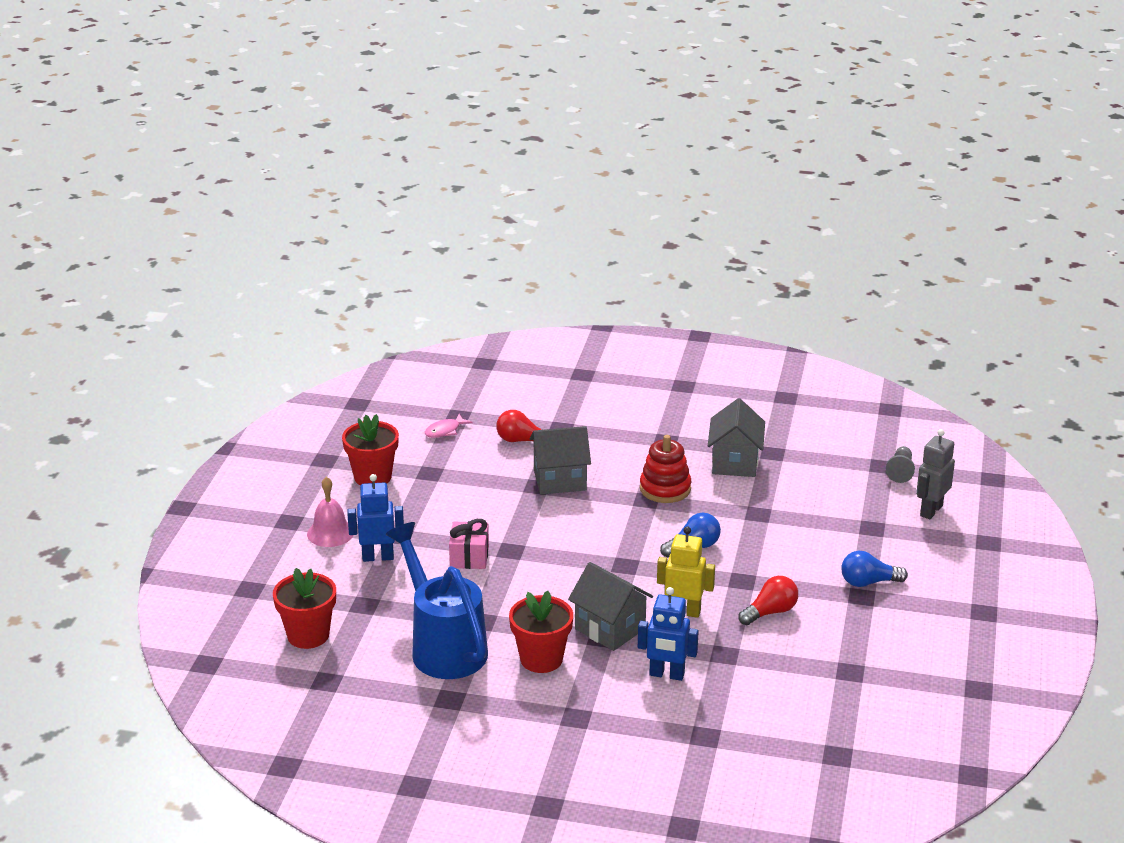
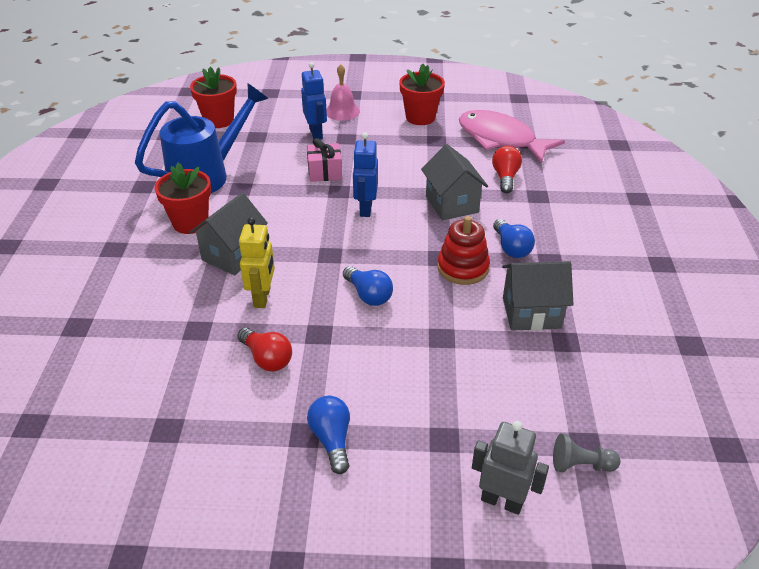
camera: 80 degrees right, 10 degrees up
pink fish [425,414,473,438] -> pink fish [459,110,565,163], size x2.47
blue robot [638,587,699,681] -> blue robot moved to [353,132,378,217]
none -> blue light bulb [493,219,535,258]

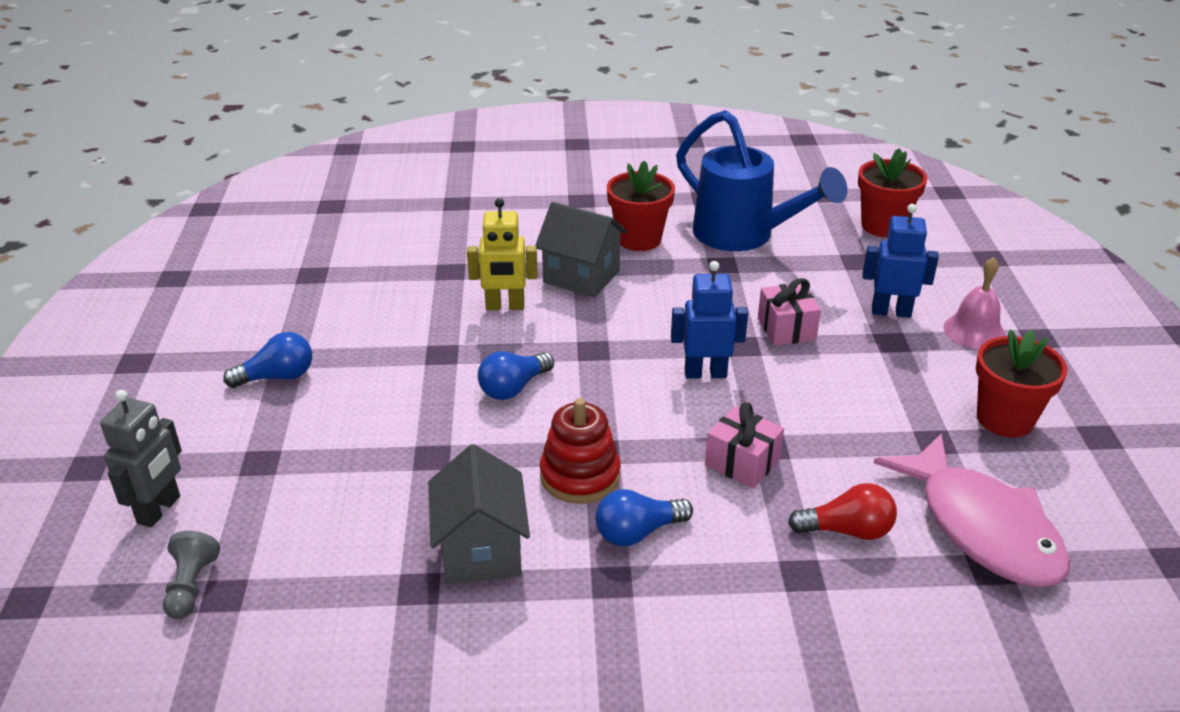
camera: 85 degrees right, 5 degrees down
red light bulb [237,328,292,371] -> none
blue robot [301,62,327,139] -> blue robot turned 150 degrees counterclockwise [862,204,939,318]
grey house [421,144,488,220] -> pink gift [705,402,784,489]
pink fish [459,110,565,163] -> pink fish turned 120 degrees clockwise [873,434,1070,588]

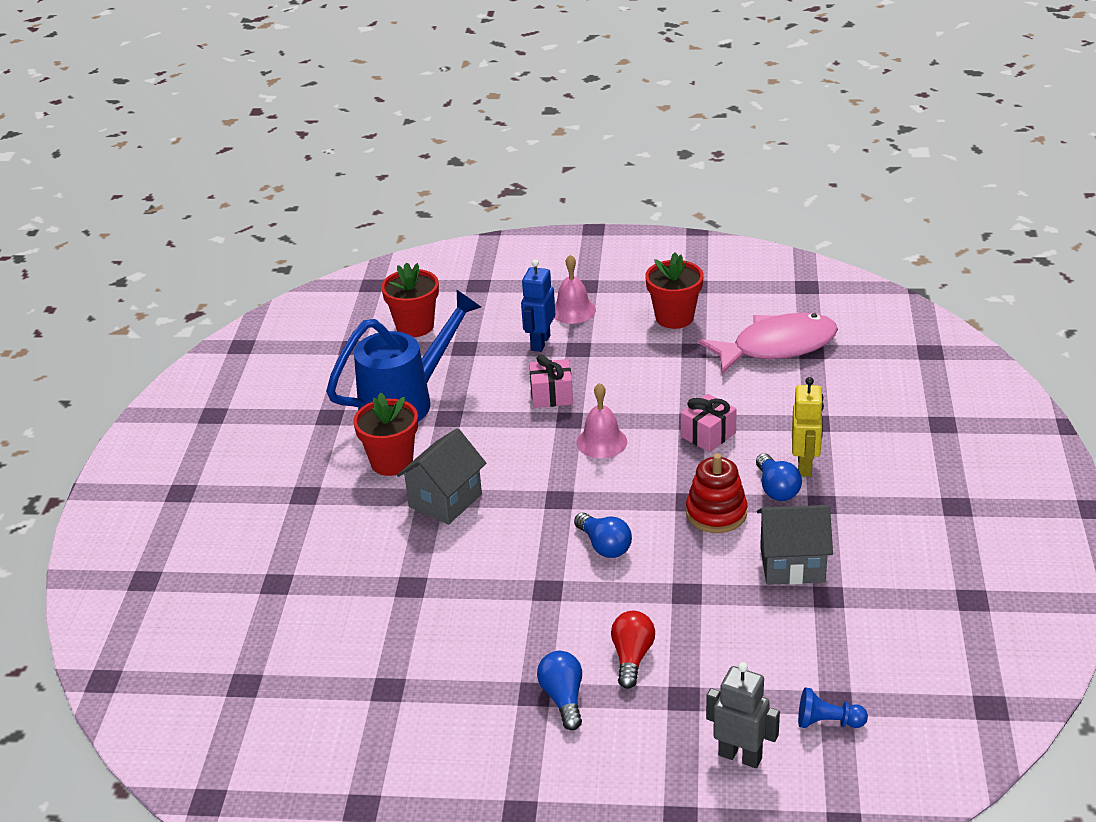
camera: 80 degrees left, 0 degrees up
grey pawn [163,531,220,619] -> blue pawn [798,687,868,728]
yellow robot [467,198,538,310] -> yellow robot moved to [792,377,824,477]
blue robot [671,261,748,378] -> pink bell [577,383,627,458]
red light bulb [788,483,897,540] -> red light bulb moved to [611,611,655,689]

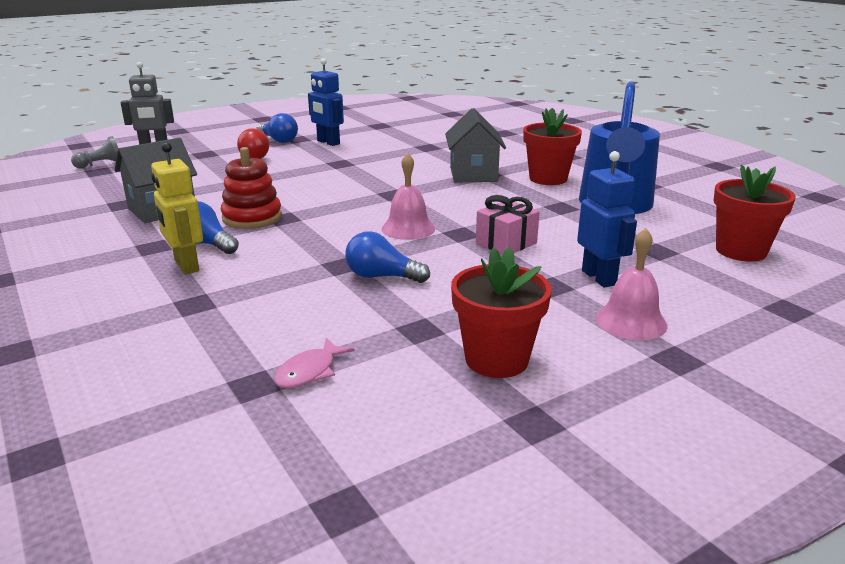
camera: 140 degrees right, 10 degrees down
blue light bulb [574,513,632,558] -> blue light bulb moved to [346,231,430,283]
pink gift [681,394,737,452] -> none
pink fish [699,313,838,374] -> pink fish [274,338,354,388], size x0.41
blue pawn [798,687,868,728] -> grey pawn [71,136,118,169]
none -> blue robot [308,58,344,146]

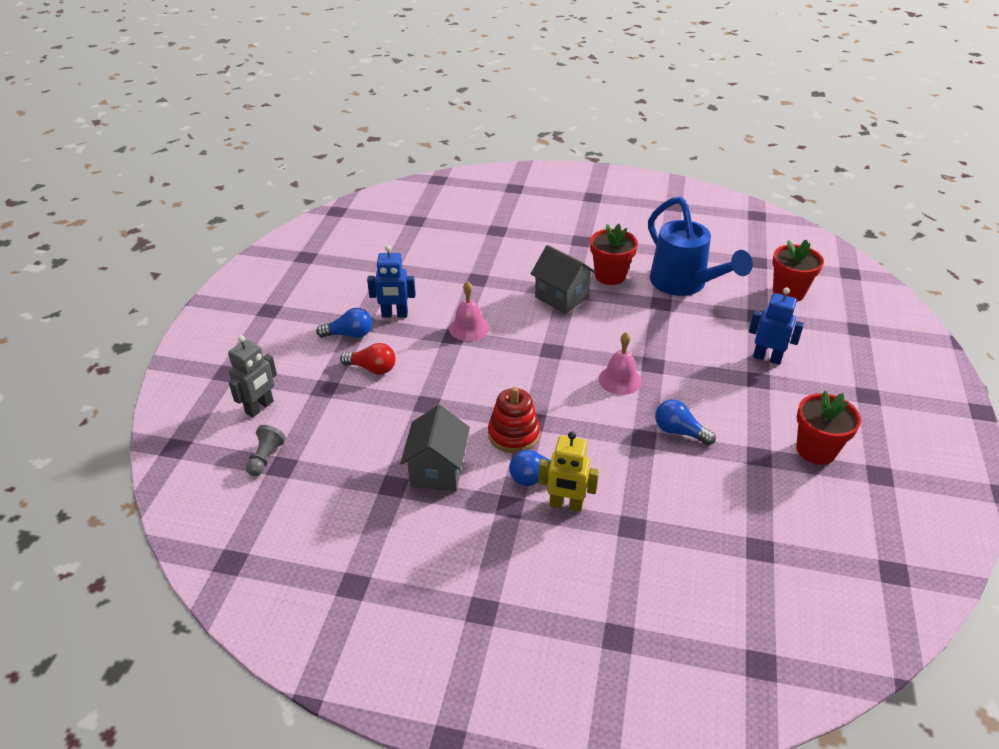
camera: 45 degrees left, 15 degrees up
pink fish [274,338,354,388] -> none
blue light bulb [346,231,430,283] -> blue light bulb turned 60 degrees clockwise [655,399,716,445]
pink gift [476,195,540,254] -> none
pink bell [595,228,668,340] -> pink bell moved to [449,281,489,341]

